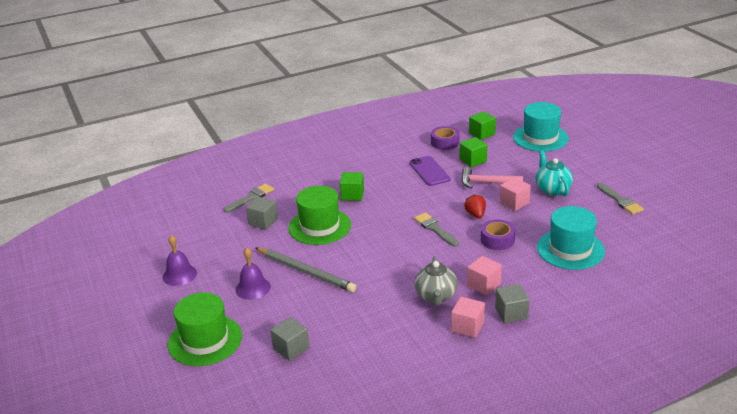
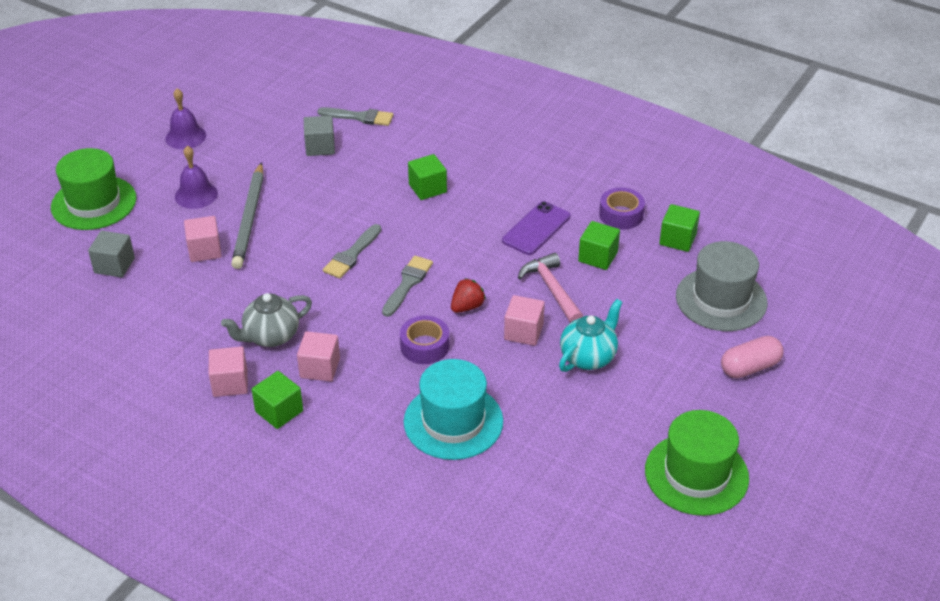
camera: 55 degrees right, 10 degrees up
green hat [289,186,351,245] -> green hat moved to [645,410,749,516]
grey cube [495,284,530,323] -> green cube [252,371,303,429]
turquoise hat [513,102,569,152] -> grey hat [676,241,767,331]
grey brush [597,183,644,215] -> grey brush moved to [323,224,381,279]
none -> pink cube [184,216,222,262]
none -> pink capsule [721,336,784,378]

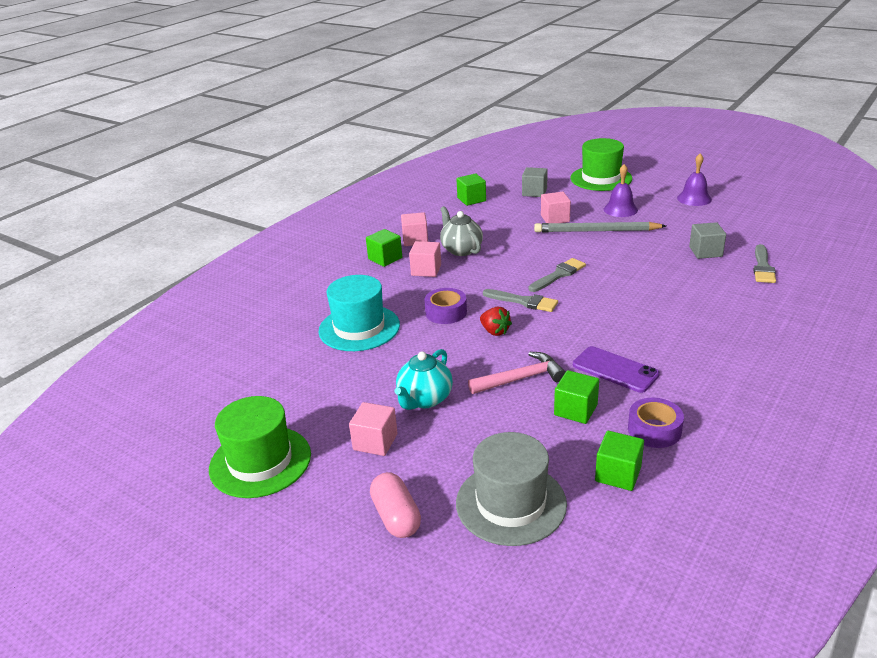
camera: 95 degrees right, 10 degrees down
grey brush [323,224,381,279] -> grey brush turned 105 degrees clockwise [529,258,586,292]
green cube [408,154,447,200] -> green cube moved to [457,173,486,206]
pink cube [504,295,545,346] -> pink cube moved to [349,402,398,456]
turquoise teapot [559,299,623,372] -> turquoise teapot turned 75 degrees clockwise [395,349,453,410]

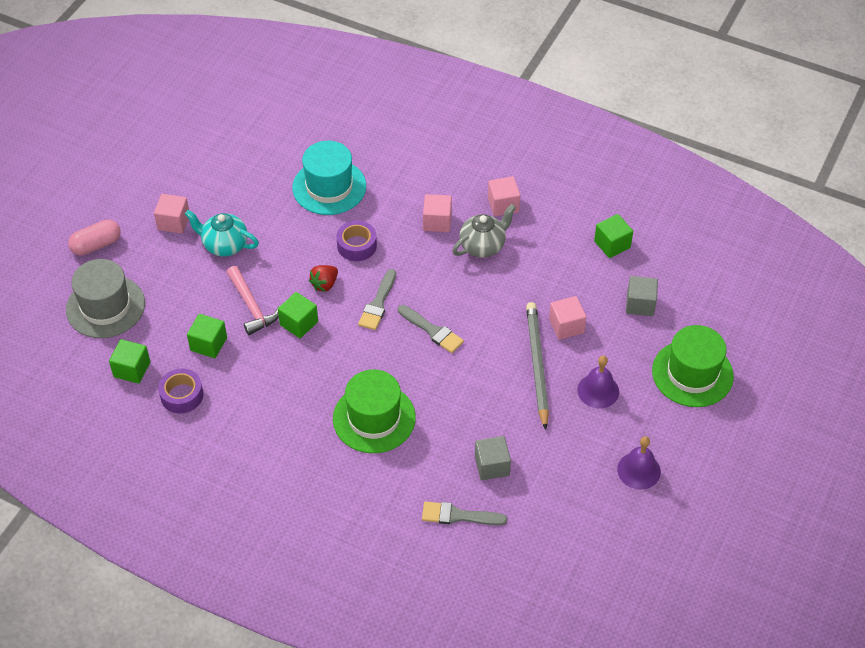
camera: 80 degrees right, 20 degrees up
green hat [209,396,311,498] -> green hat moved to [333,369,416,453]
green cube [366,229,402,267] -> green cube moved to [278,292,318,338]
purple phone [573,346,660,393] -> none

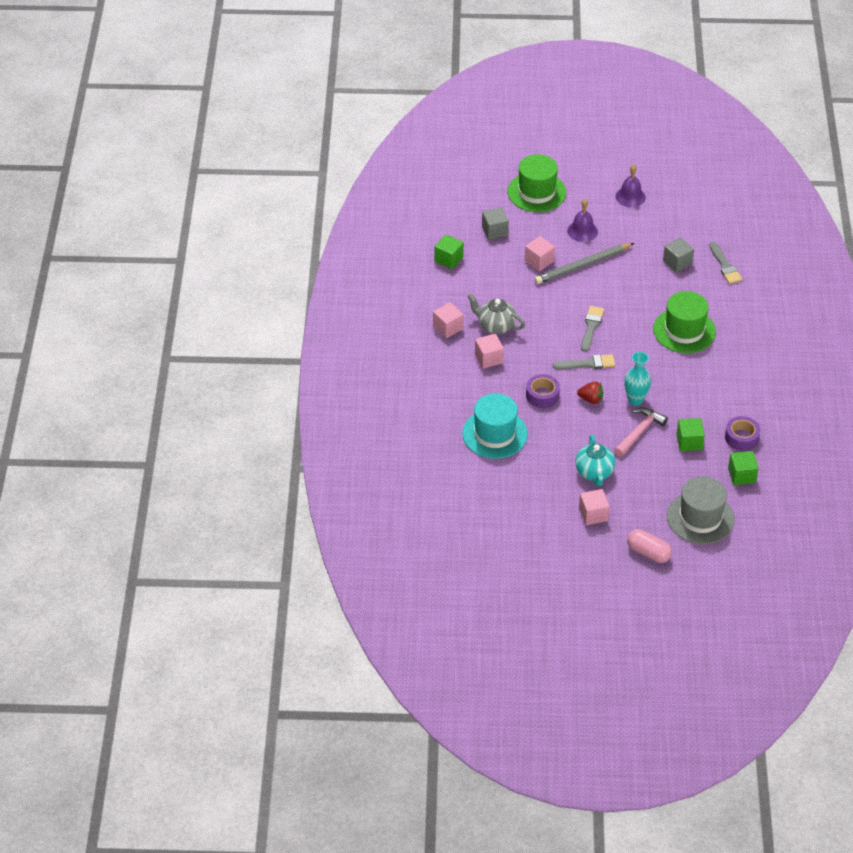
camera: 115 degrees left, 5 degrees down
green cube [278,292,318,338] -> turquoise vase [624,352,651,405]

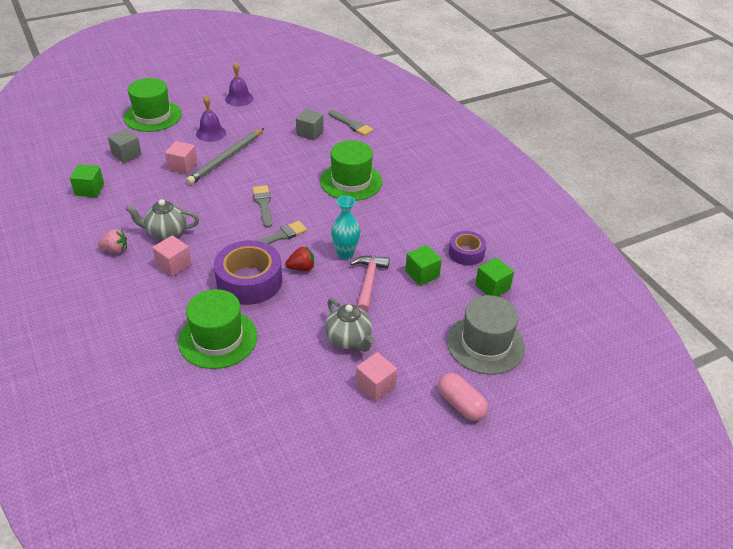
camera: 30 degrees left, 5 degrees down
pink cube [433,302,464,338] -> pink strawberry [98,229,127,253]
turquoise hat [462,393,528,459] -> green hat [178,289,257,369]
purple tape [526,374,560,408] -> purple tape [214,240,282,305], size x1.73
turquoise teapot [575,434,615,486] -> grey teapot [325,298,374,352]
pink capsule [627,529,672,563] -> pink capsule turned 45 degrees clockwise [438,373,488,421]

